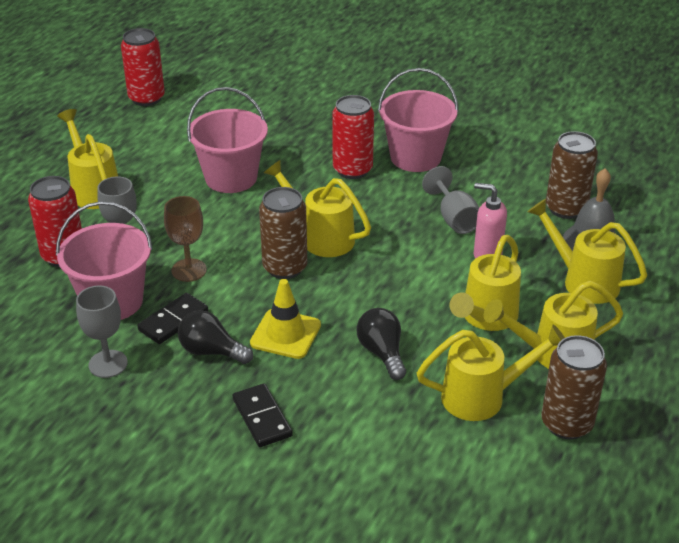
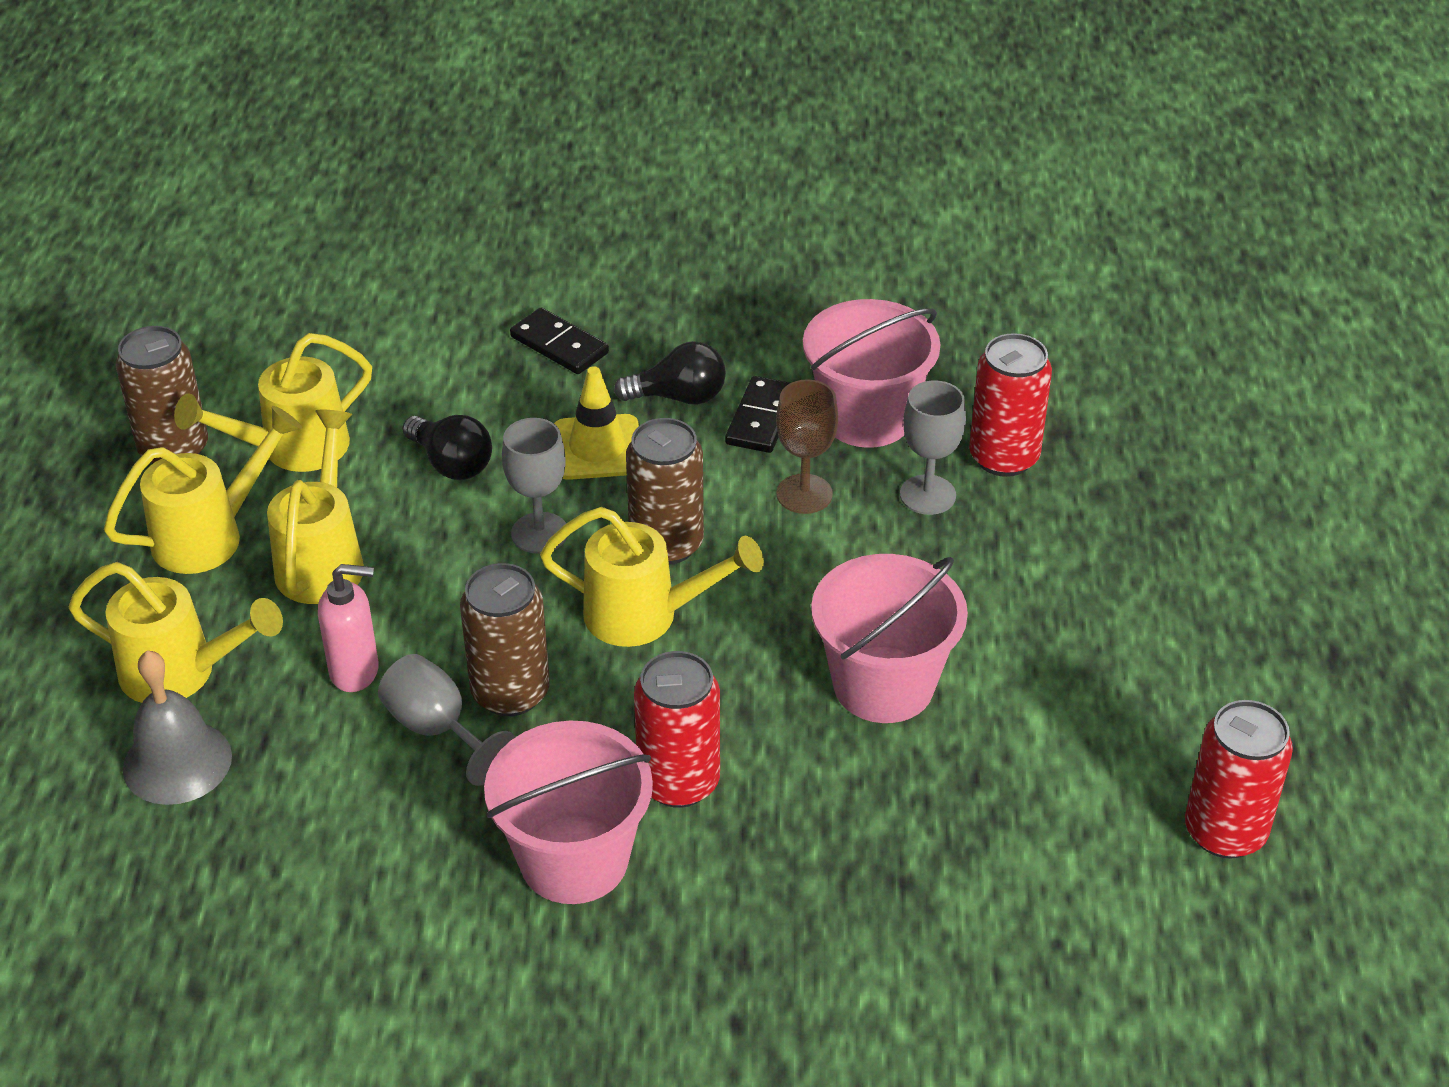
camera: 155 degrees right, 5 degrees up
yellow watering can [57,109,118,209] -> none
grey goblet [76,285,128,378] -> grey goblet moved to [502,418,568,554]
brown can [546,131,598,219] -> brown can moved to [460,563,550,716]

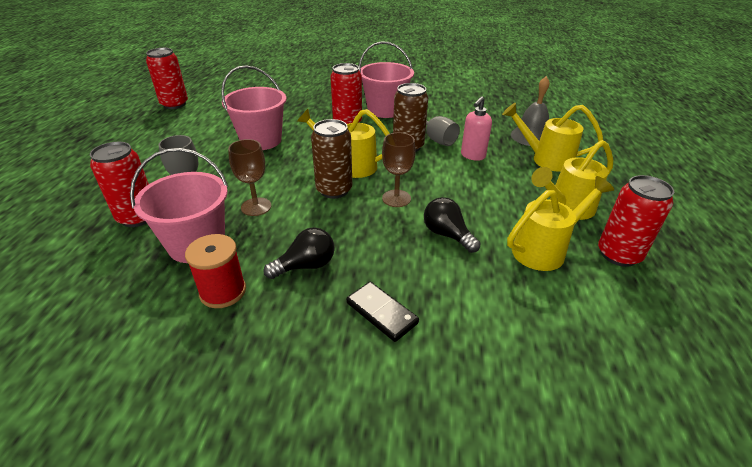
camera: 175 degrees left, 5 degrees down
brown can [116,326,208,464] -> red can [598,175,674,267]
yellow watering can [267,410,364,604] -> none
pink soap dispenser [318,564,379,692] -> pink soap dispenser turned 60 degrees counterclockwise [461,96,492,161]
grey goblet [502,418,568,554] -> brown goblet [382,132,416,207]
yellow traffic cone [554,366,639,480] -> none
black light bulb [614,341,726,404] -> black light bulb turned 150 degrees clockwise [263,227,335,279]
black domino [725,376,790,453] -> none
none -> red spool [185,234,246,308]

